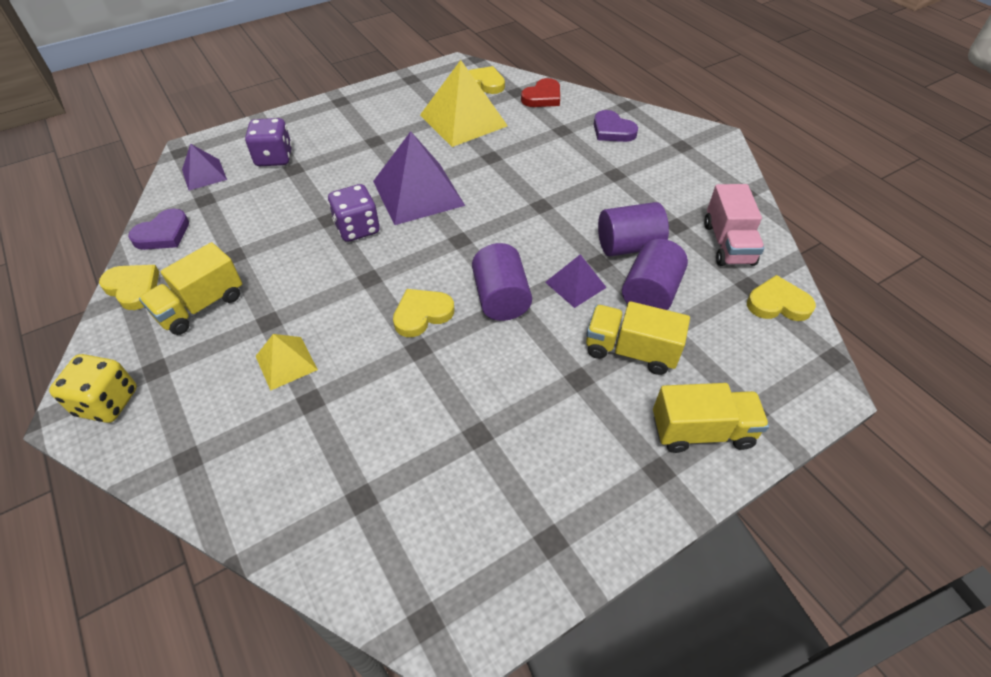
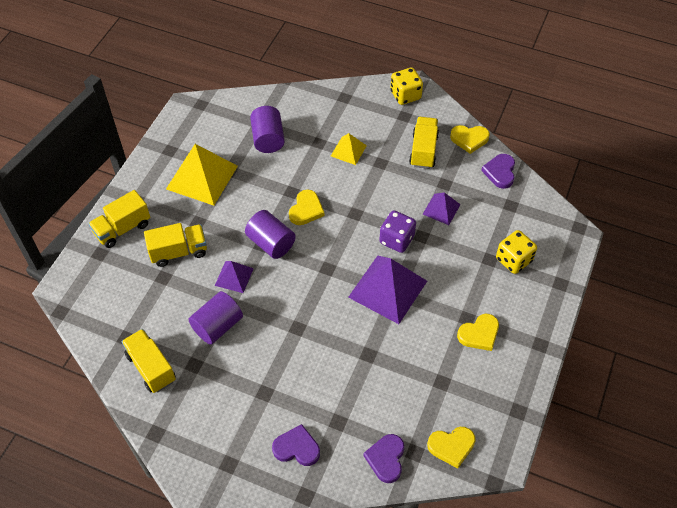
camera: 145 degrees right, 5 degrees up
purple pyramid [182,144,227,191] -> purple pyramid moved to [423,192,461,225]
purple dice [245,118,292,166] -> yellow dice [496,230,537,274]
yellow pyramid [420,60,508,147] -> yellow pyramid moved to [166,144,238,206]
red heart [521,78,560,107] -> purple heart [363,434,404,483]
purple cylinder [622,239,688,310] -> purple cylinder moved to [250,106,285,153]
pink truck [704,184,764,266] -> yellow truck [122,329,176,393]
yellow heart [747,275,816,321] -> yellow heart moved to [457,314,499,351]

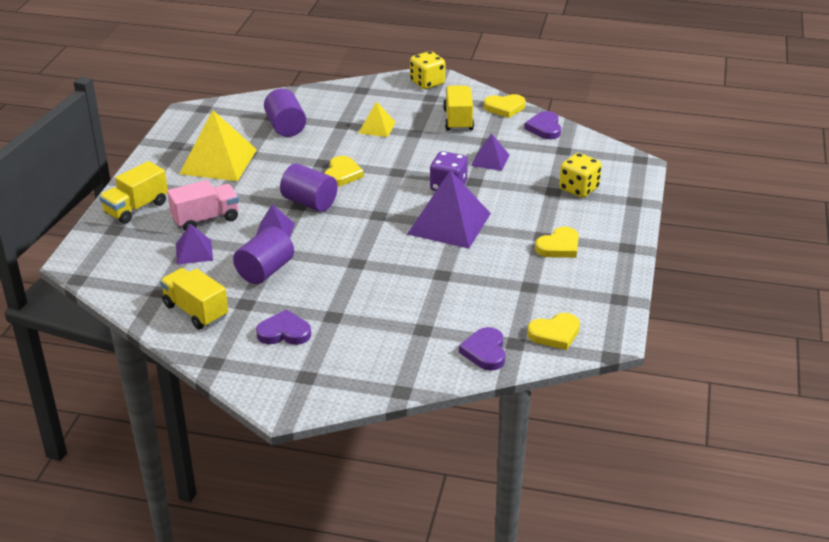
camera: 10 degrees left, 20 degrees down
yellow truck [144,223,207,267] -> pink truck [167,180,239,231]
purple heart [272,424,320,466] -> purple heart moved to [256,309,311,345]
none -> purple pyramid [176,224,213,265]

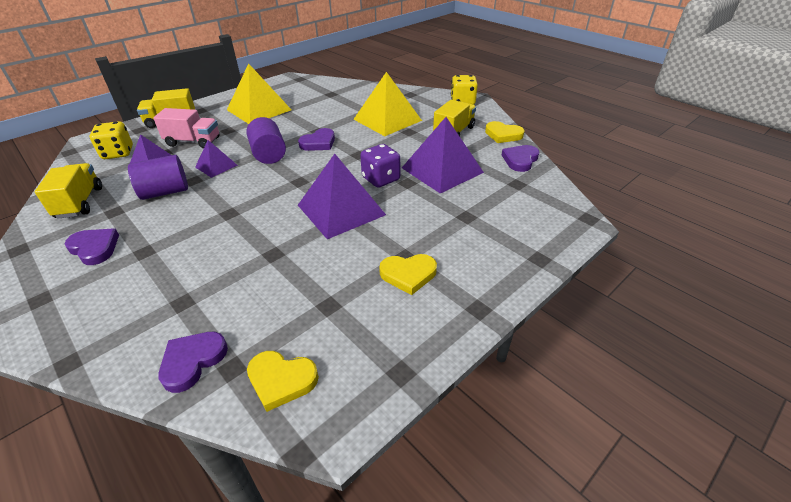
camera: 35 degrees right, 5 degrees up
purple cylinder [264,89,306,137] -> none
yellow heart [324,156,364,186] -> purple heart [298,128,335,151]
yellow pyramid [359,101,396,137] -> yellow pyramid [354,72,422,136], size x1.90
purple pyramid [471,133,509,171] -> purple pyramid [402,117,484,194], size x1.90
yellow dice [559,153,602,198] -> yellow dice moved to [89,121,133,159]

